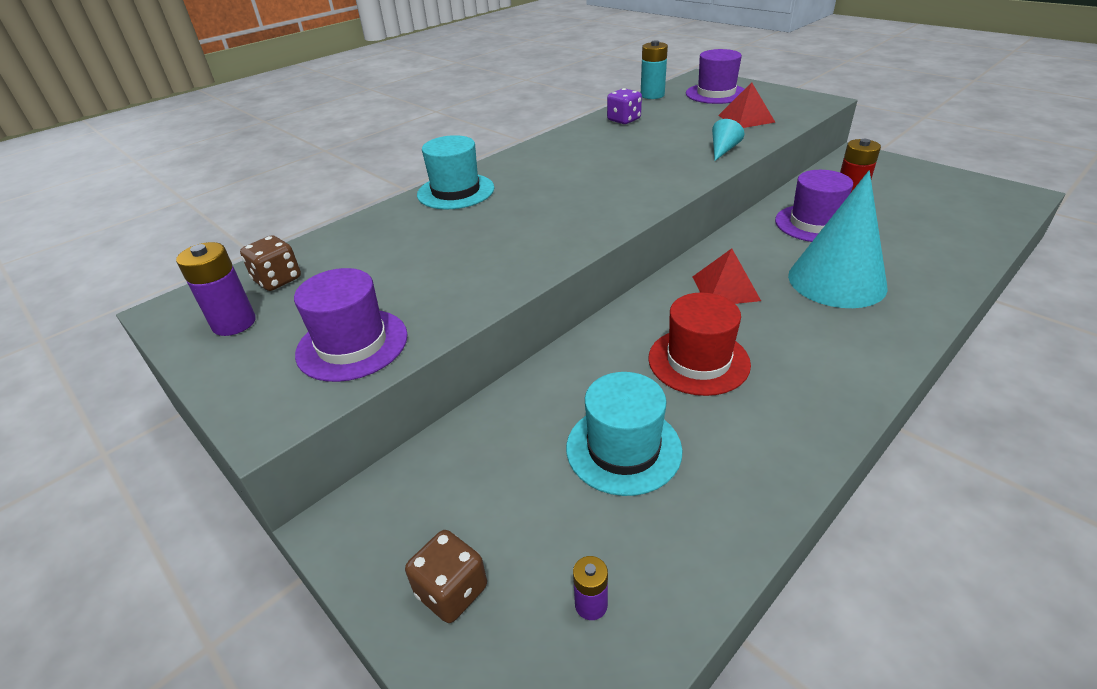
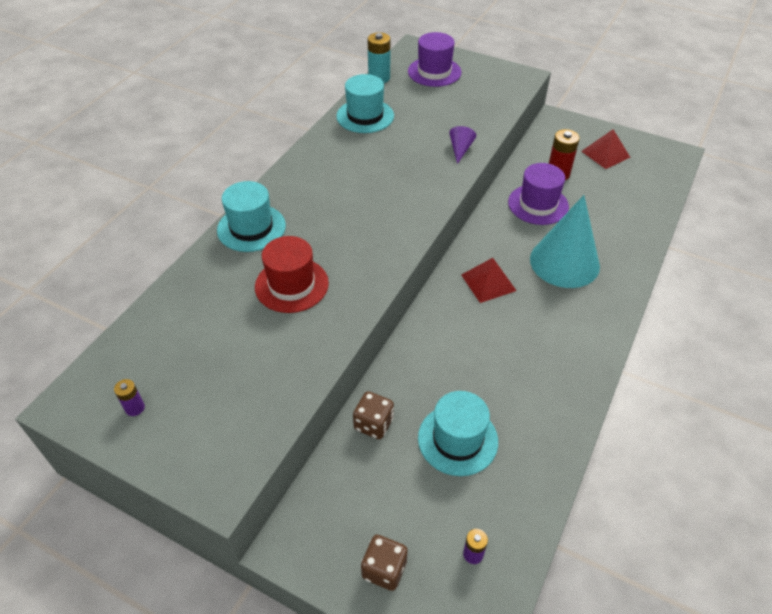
camera: 20 degrees left, 10 degrees up
purple battery [176,242,256,336] -> purple battery [114,379,145,416], size x0.56
brown dice [240,235,301,291] -> brown dice moved to [353,391,394,439]
purple hat [294,268,408,382] -> none
purple dice [607,88,642,124] -> turquoise hat [336,74,394,133]
red hat [648,293,751,396] -> red hat moved to [255,236,329,313]
turquoise cone [712,119,744,161] -> purple cone [449,126,476,164]
red pyramid [718,82,776,128] -> red pyramid moved to [581,129,630,169]

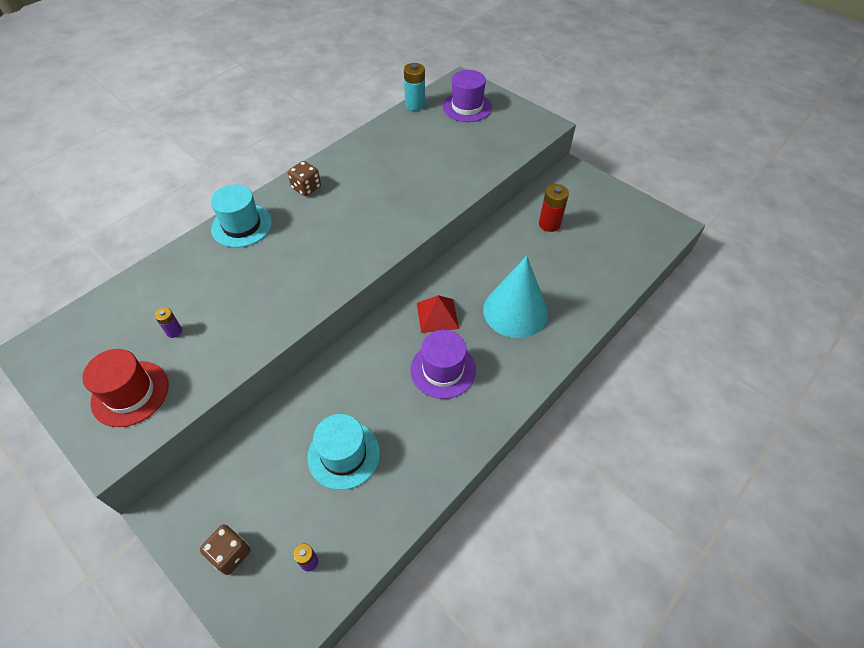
camera: 15 degrees right, 5 degrees up
purple battery [114,379,145,416] -> purple battery moved to [155,307,182,338]
red hat [255,236,329,313] -> red hat moved to [82,349,168,427]
turquoise hat [336,74,394,133] -> none
brown dice [353,391,394,439] -> brown dice moved to [288,161,321,196]
purple cone [449,126,476,164] -> none
purple hat [508,163,569,225] -> purple hat moved to [410,330,476,399]
red pyramid [581,129,630,169] -> none

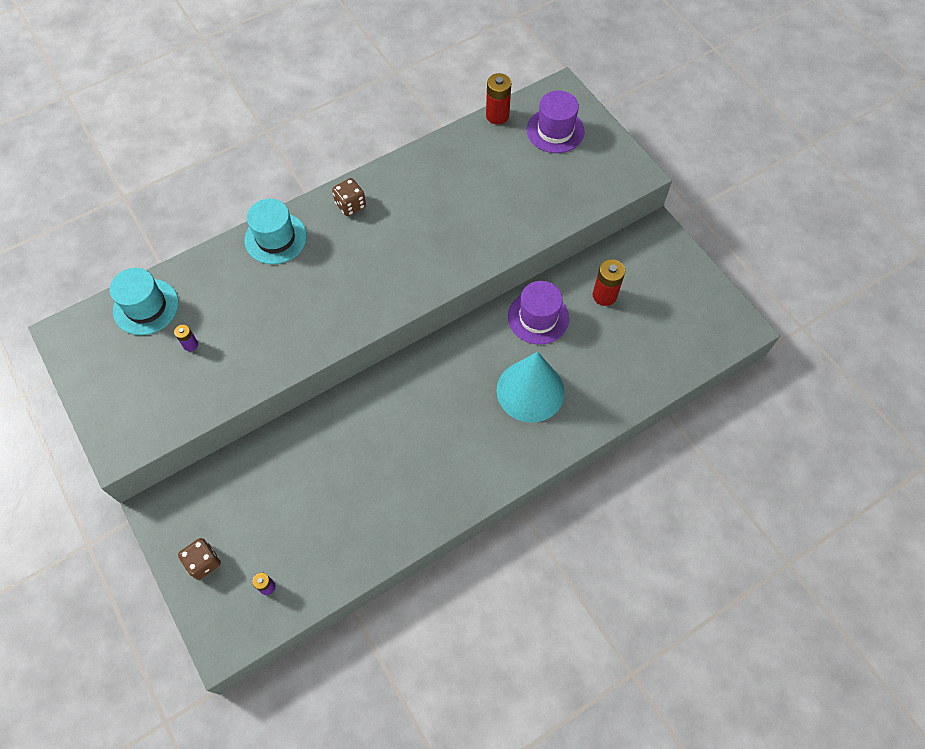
camera: 15 degrees right, 10 degrees up
red hat [82,349,168,427] -> none
turquoise hat [307,414,380,490] -> turquoise hat moved to [110,268,179,335]
turquoise battery [404,63,425,111] -> red battery [486,73,511,124]
purple hat [410,330,476,399] -> purple hat moved to [508,281,569,345]
red pyramid [417,295,459,333] -> none

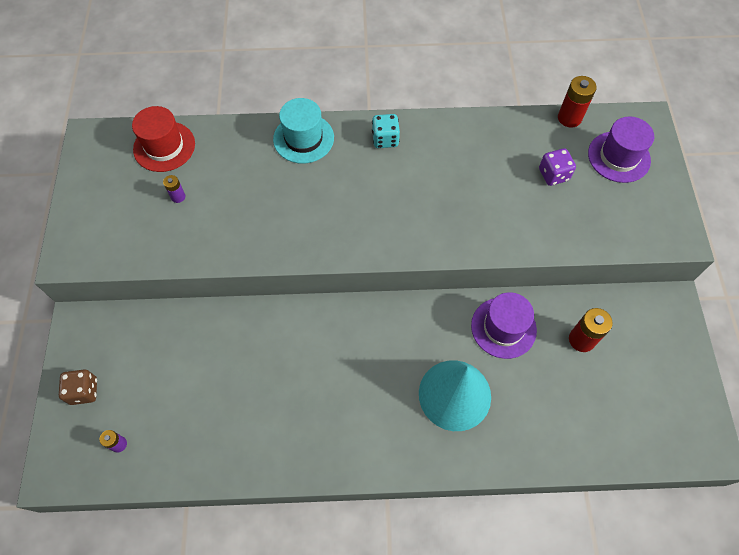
camera: 30 degrees right, 0 degrees up
turquoise hat [110,268,179,335] -> red hat [132,106,195,172]
brown dice [332,178,366,216] -> turquoise dice [372,114,400,148]
none -> purple dice [539,148,576,186]

